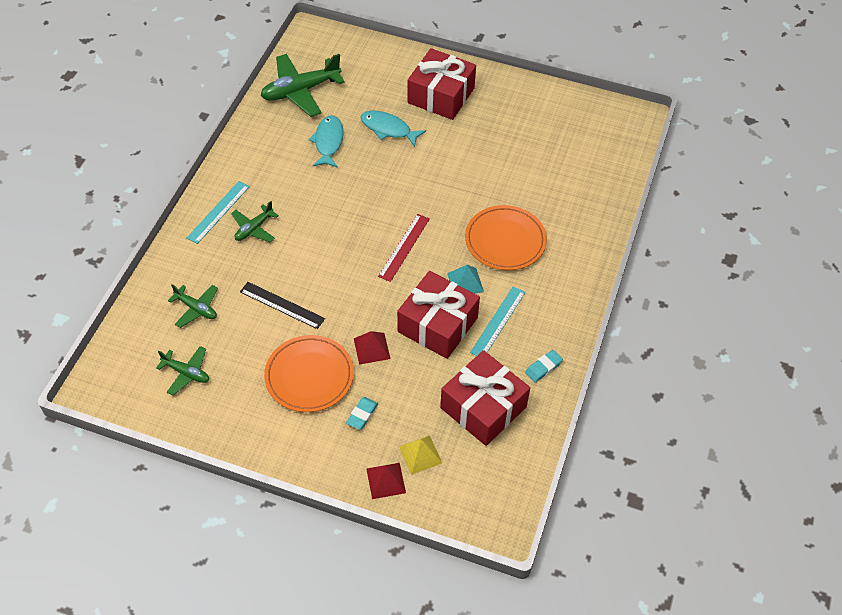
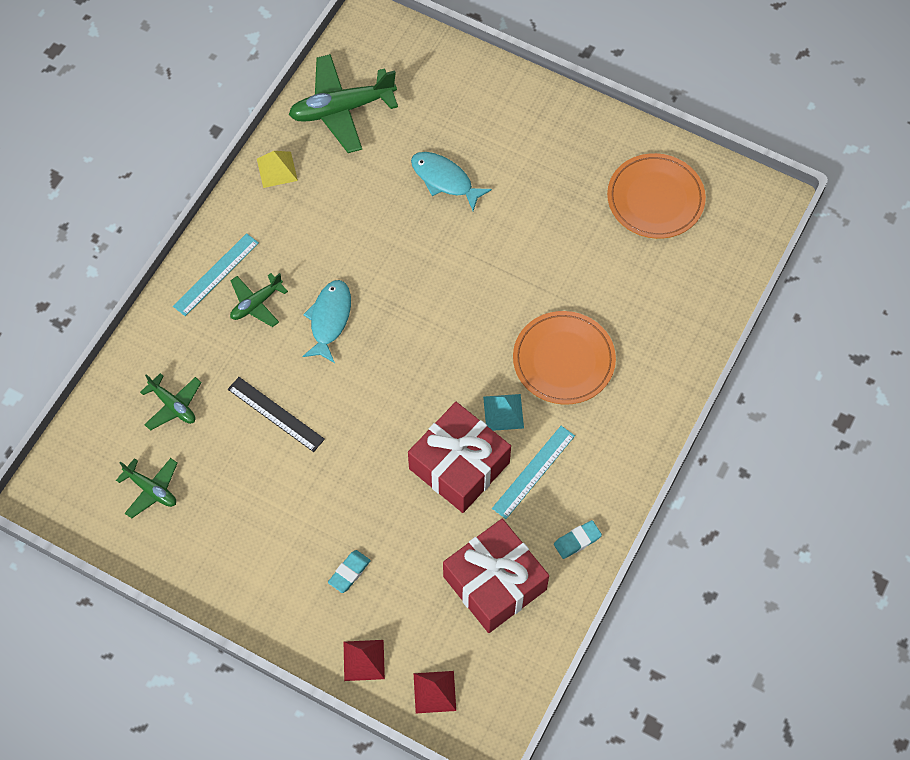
camera: 10 degrees right, 10 degrees up
orange plate [264,335,354,412] -> orange plate moved to [607,153,706,239]
turquoise fish [309,115,343,168] -> turquoise fish moved to [302,280,351,363]
red pyramid [354,331,390,365] -> red pyramid moved to [414,671,456,713]
red ruler [378,214,430,282] -> none
yellow pyramid [399,435,442,475] -> yellow pyramid moved to [257,151,298,188]
red gift [407,48,476,120] -> none

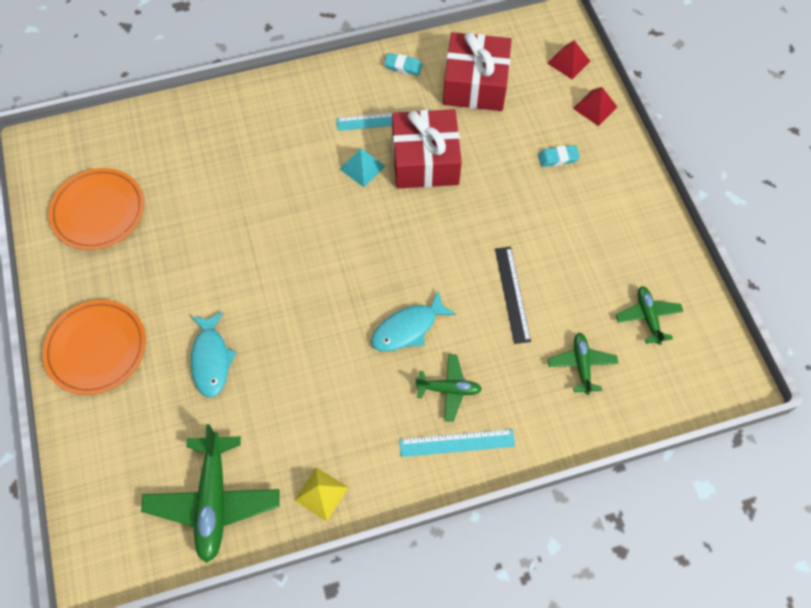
camera: 135 degrees left, 0 degrees up
green plane [289,54,398,153] -> green plane turned 60 degrees clockwise [141,424,280,563]
orange plate [513,311,616,405] -> orange plate moved to [43,300,146,395]

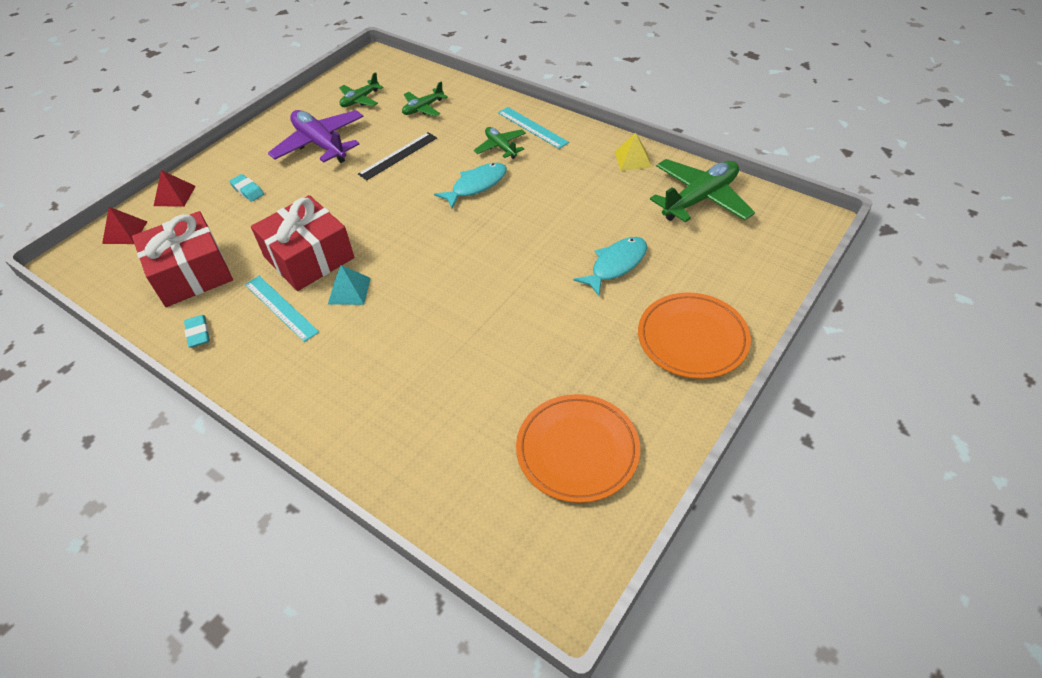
camera: 125 degrees left, 15 degrees down
turquoise fish [371,291,456,352] -> turquoise fish turned 60 degrees counterclockwise [434,163,507,208]
none -> purple plane [268,110,363,163]

